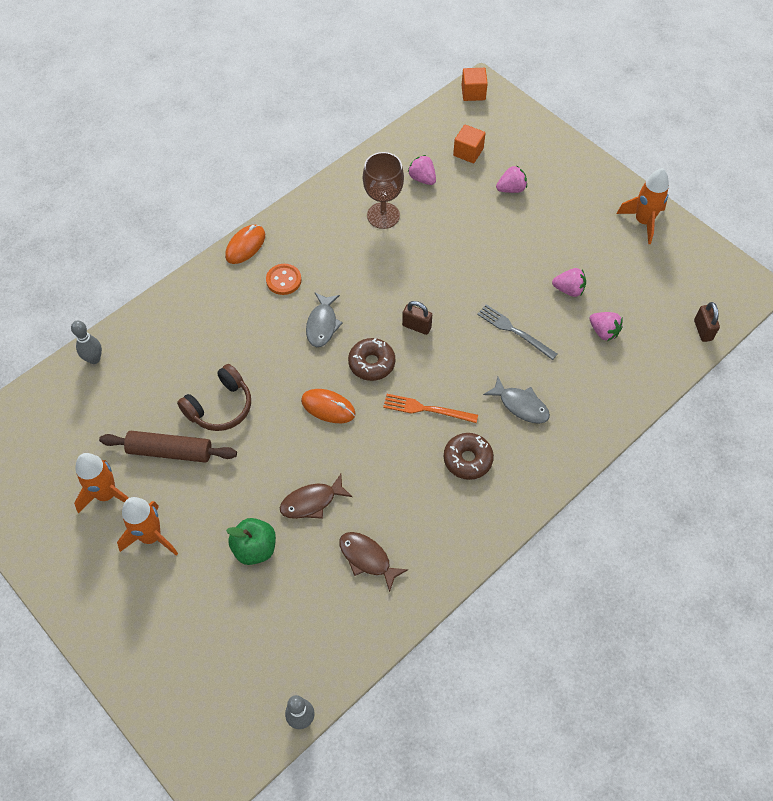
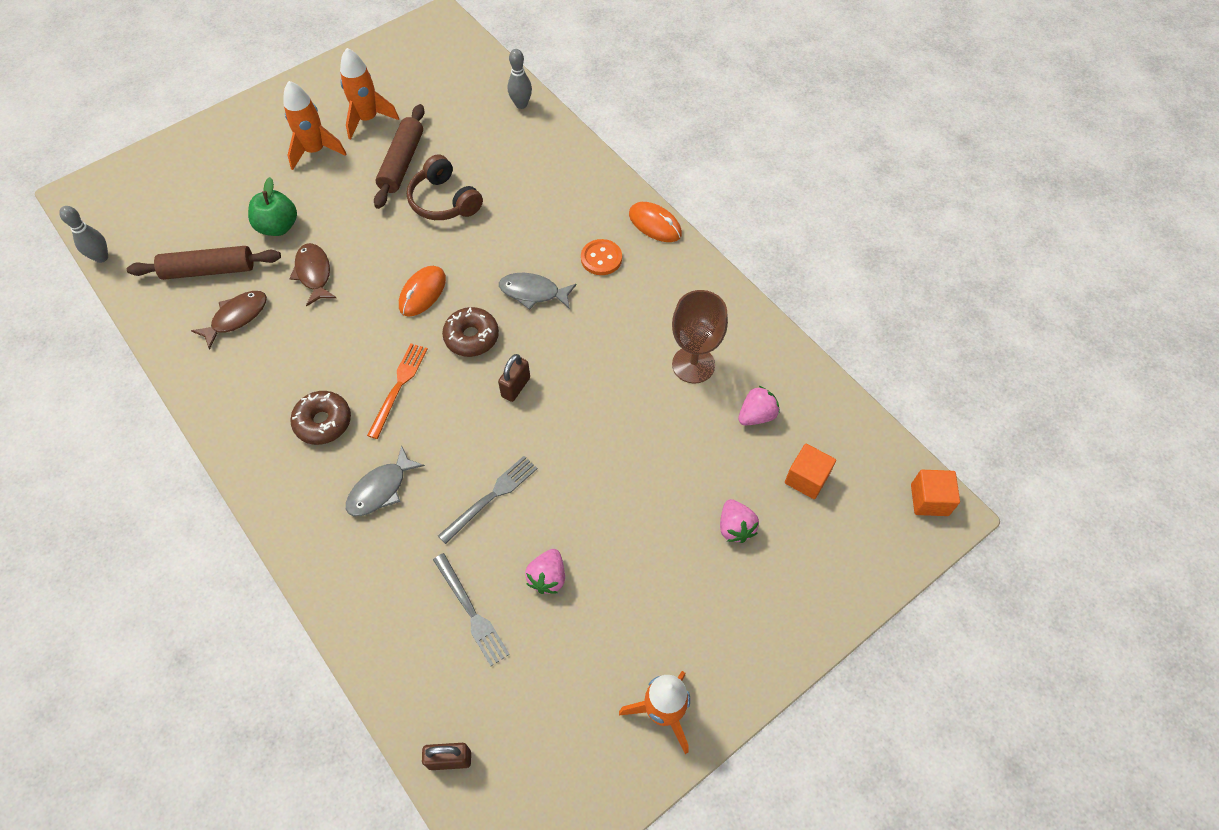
camera: 95 degrees right, 0 degrees up
pink strawberry [590,312,623,341] -> grey fork [433,553,510,666]
none -> brown rolling pin [127,246,281,280]

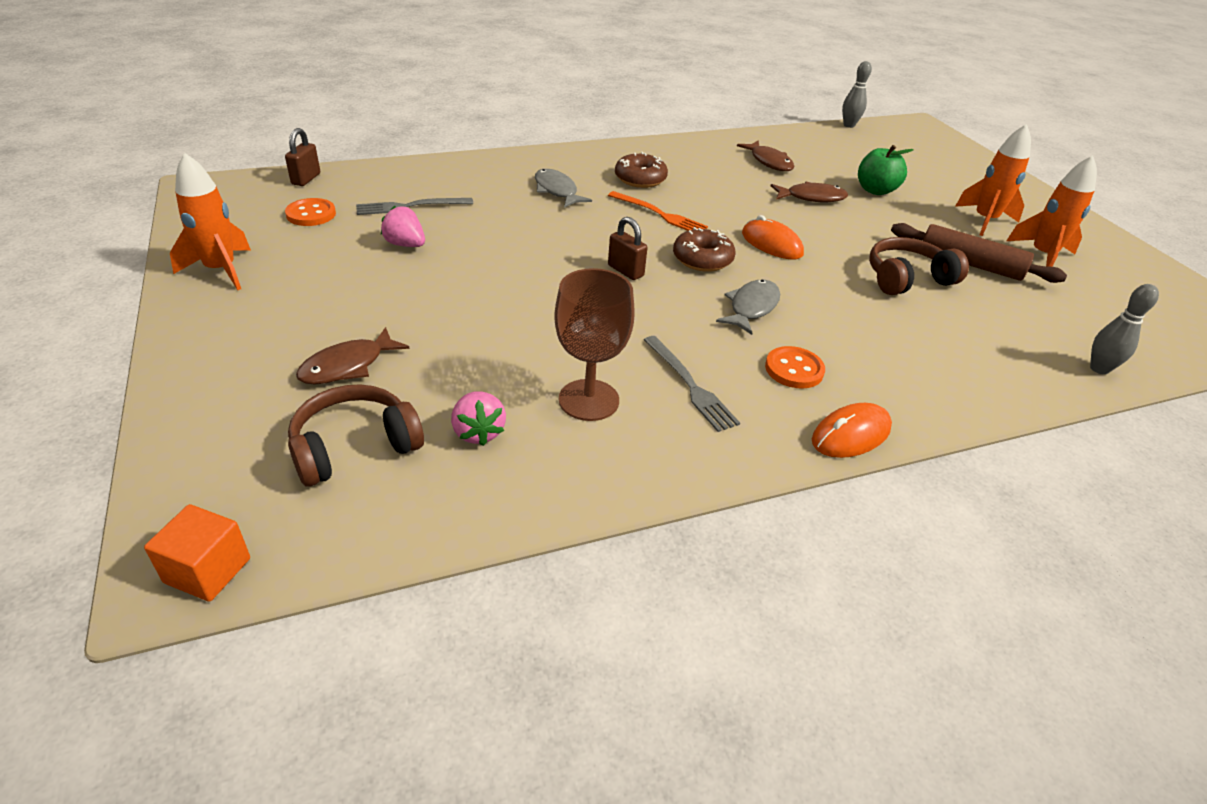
camera: 105 degrees right, 20 degrees down
brown rolling pin [127,246,281,280] -> none
grey fork [438,456,538,544] -> grey fork moved to [644,336,740,432]
pink strawberry [720,499,759,543] -> brown fish [296,327,410,384]
orange cube [785,444,836,499] -> brown headphones [288,384,424,487]
none -> orange button [285,198,336,226]

